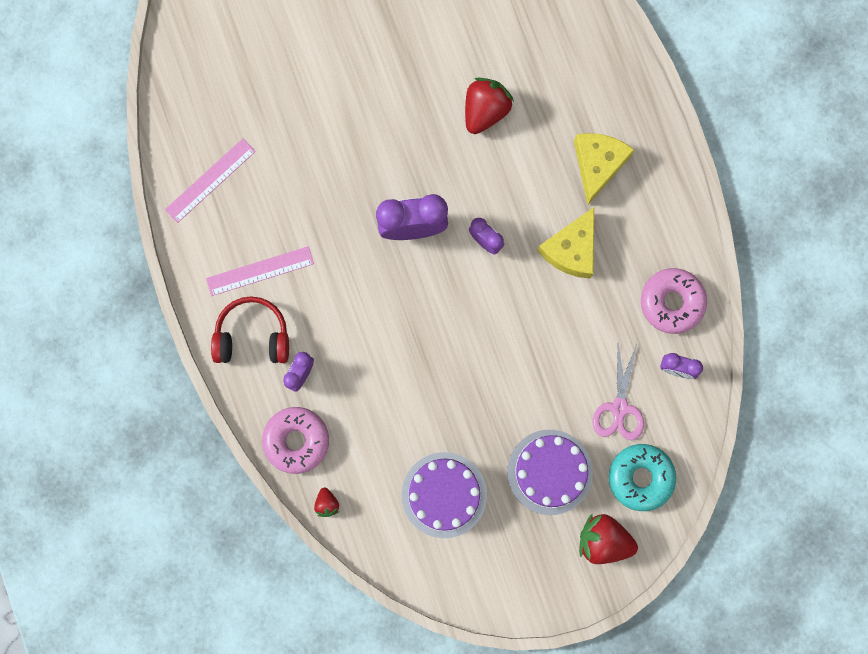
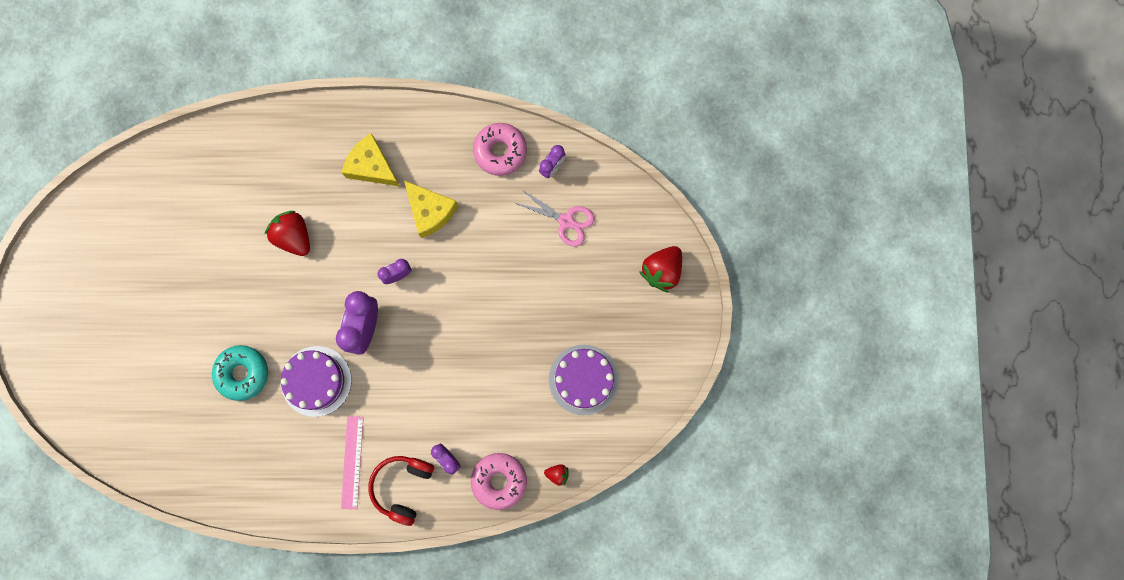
camera: 70 degrees left, 0 degrees up
pink ruler [165,138,256,223] -> none
purple cake [507,430,593,515] -> purple cake moved to [281,346,351,417]
turquoise donut [609,444,676,511] -> turquoise donut moved to [212,345,268,401]

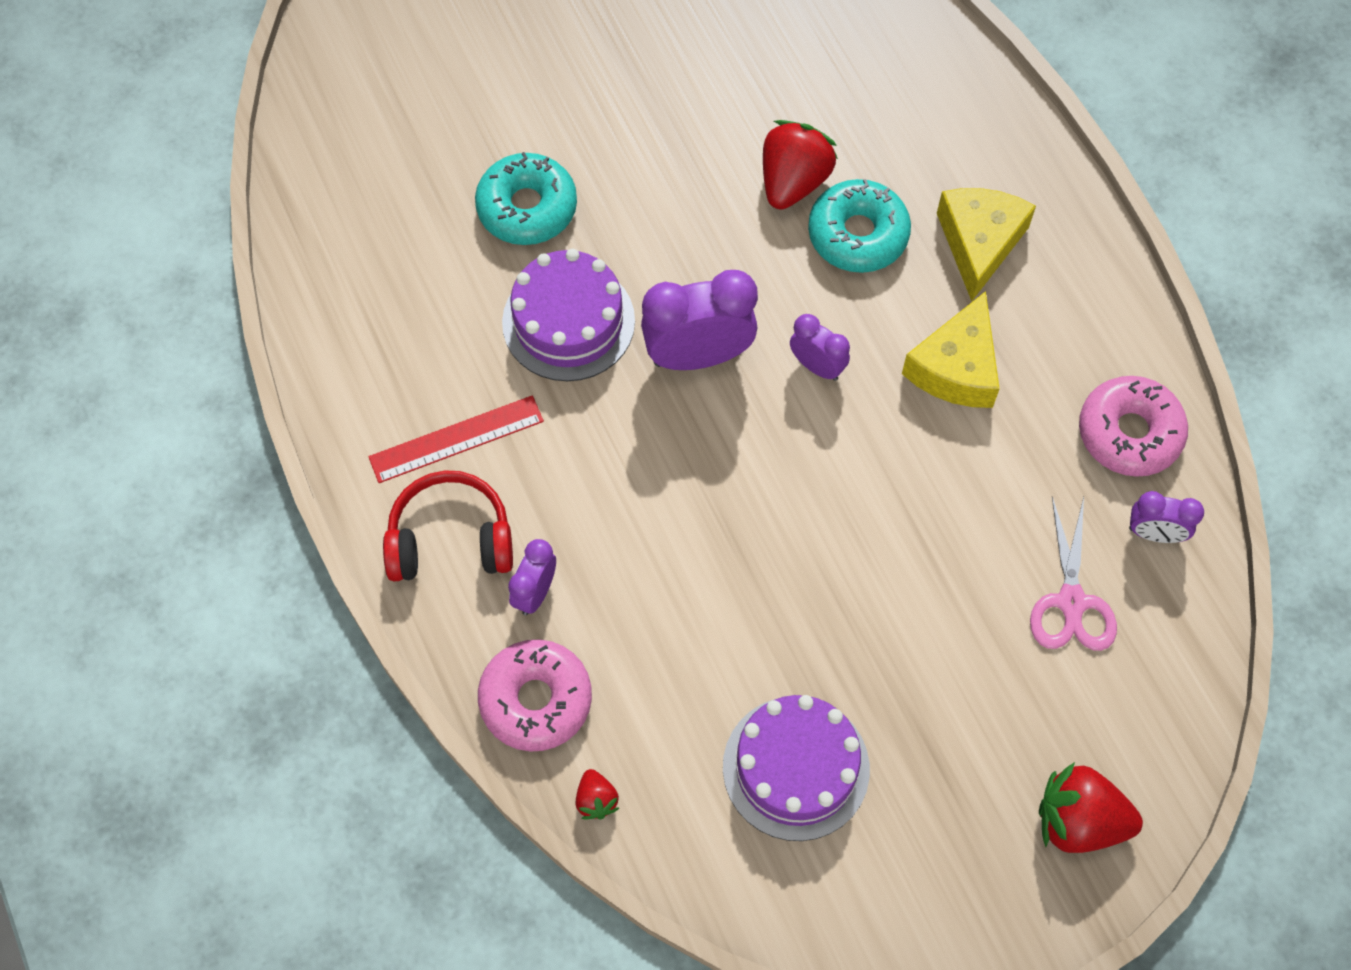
camera: 65 degrees right, 15 degrees down
pink ruler [341,416,364,509] -> red ruler [368,395,544,483]
none -> turquoise donut [808,179,911,273]

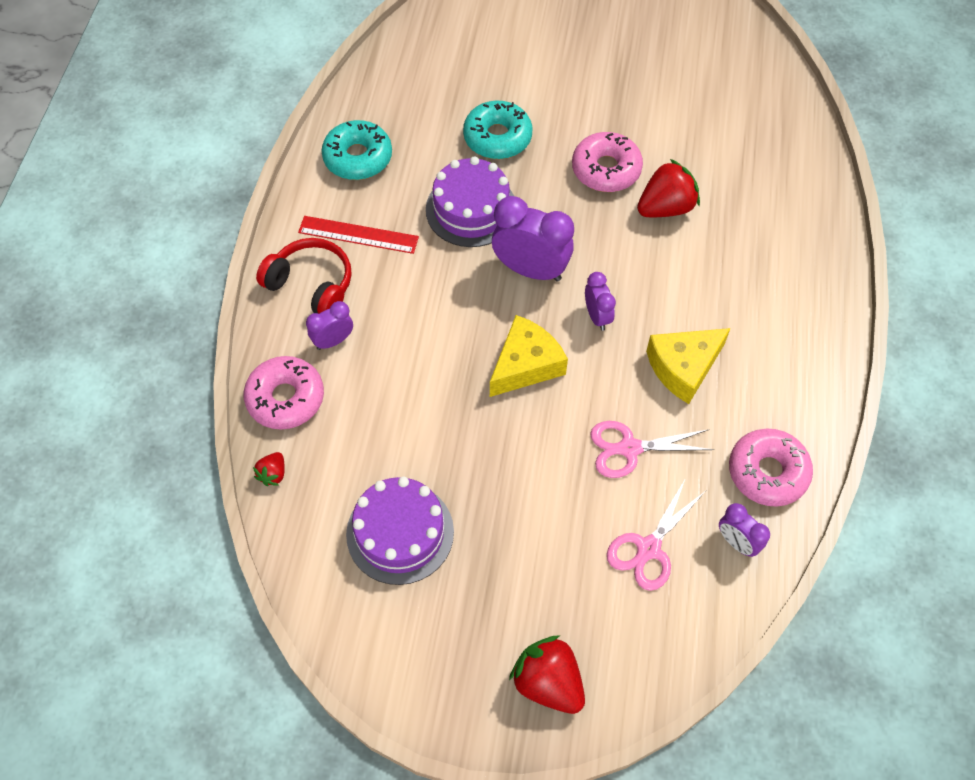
camera: 35 degrees right, 5 degrees down
turquoise donut [808,179,911,273] -> turquoise donut moved to [321,120,392,180]
yellow cheese [937,188,1036,301] -> yellow cheese moved to [490,315,568,397]
none -> pink donut [572,132,643,192]
none -> pink scissors [590,421,714,478]

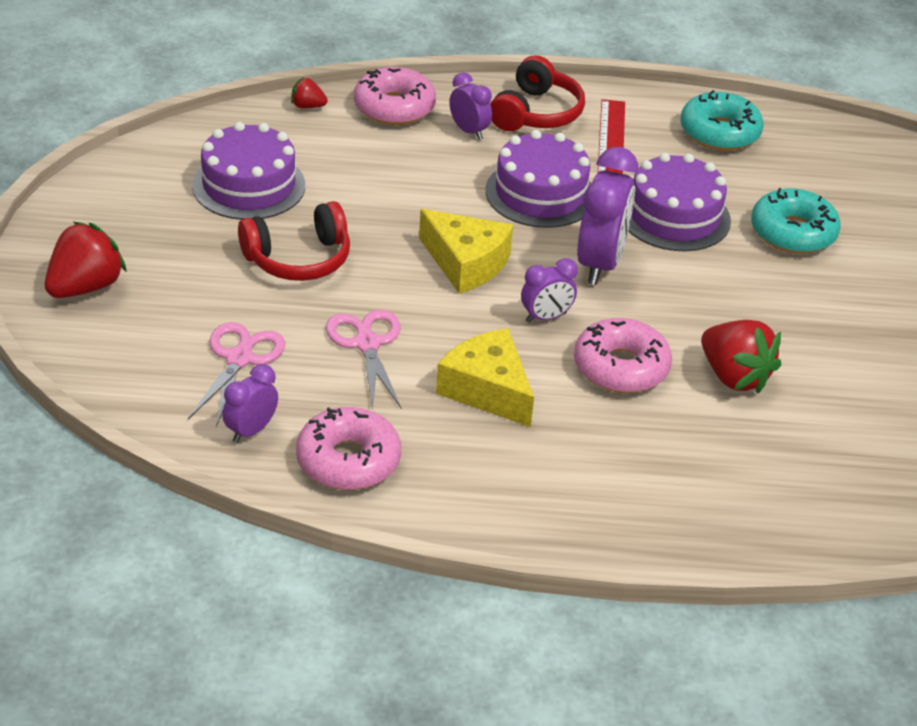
camera: 80 degrees right, 20 degrees down
pink donut [572,132,643,192] -> pink donut moved to [574,318,672,393]
pink scissors [607,478,706,591] -> pink scissors turned 75 degrees clockwise [188,322,285,427]
none -> red headphones [238,201,350,281]
none -> purple cake [485,130,591,228]

